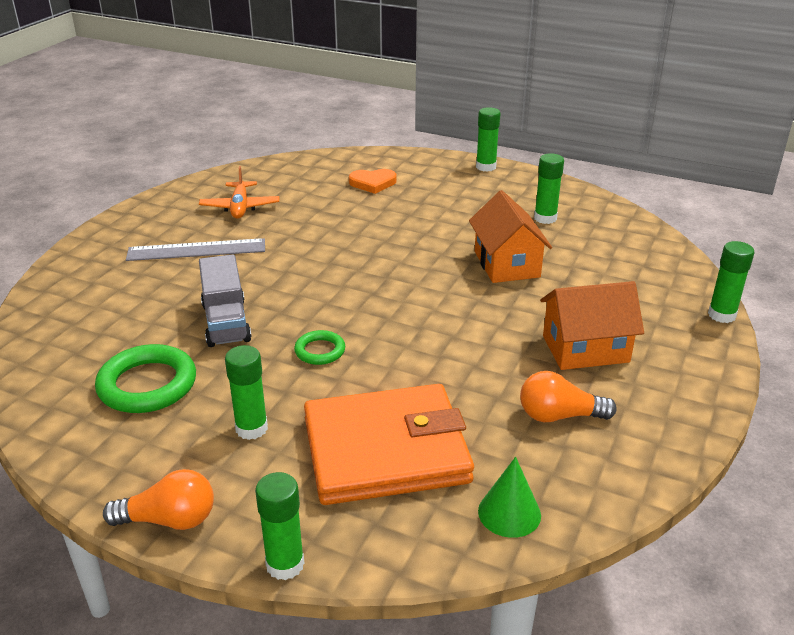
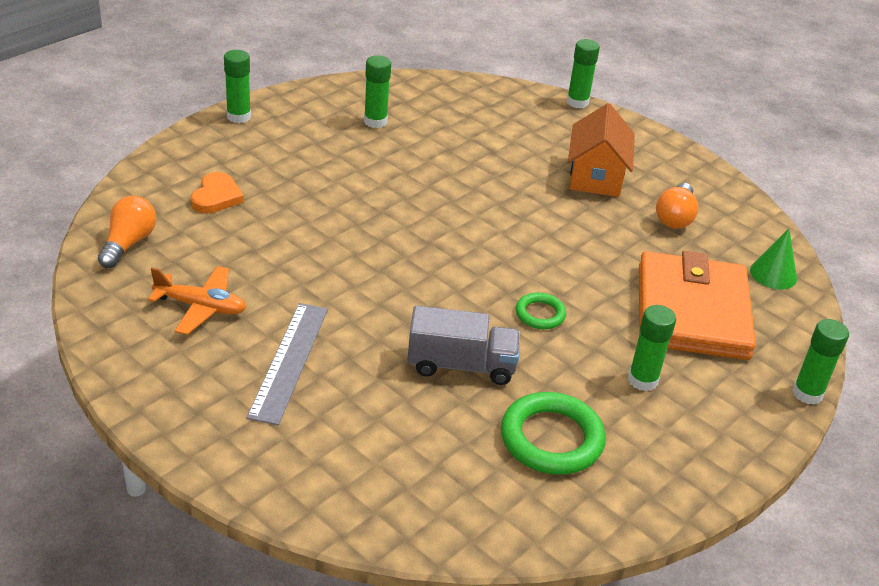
camera: 75 degrees left, 5 degrees up
orange light bulb [103,469,214,530] -> orange light bulb moved to [98,196,156,268]
orange house [469,190,552,283] -> none

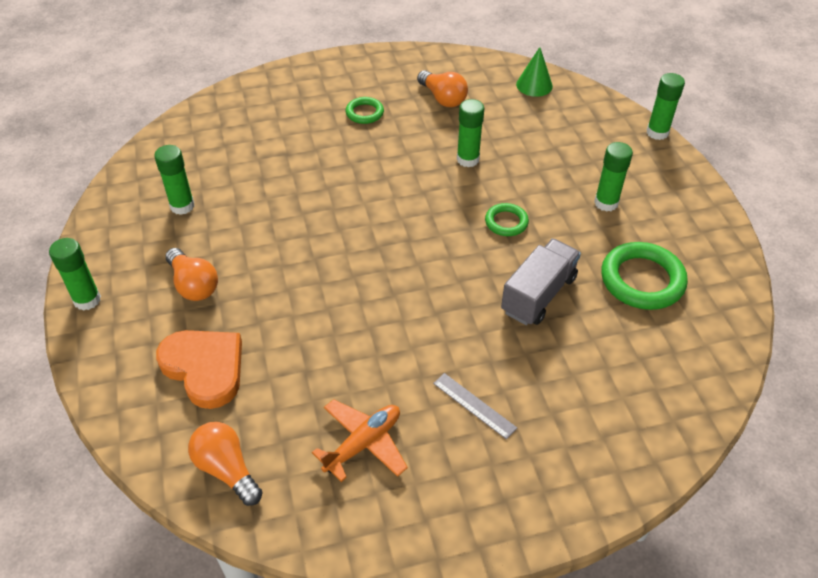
camera: 55 degrees left, 10 degrees up
orange heart [190,172,244,213] -> orange heart [156,330,242,409], size x1.52
grey ruler [247,303,328,425] -> grey ruler [433,373,517,439], size x0.58
green glue stick [567,39,600,109] -> green glue stick moved to [457,99,484,167]
orange house [568,103,635,197] -> green ring [346,97,384,124]
orange wallet [639,251,756,360] -> none
none -> orange light bulb [165,248,218,301]

